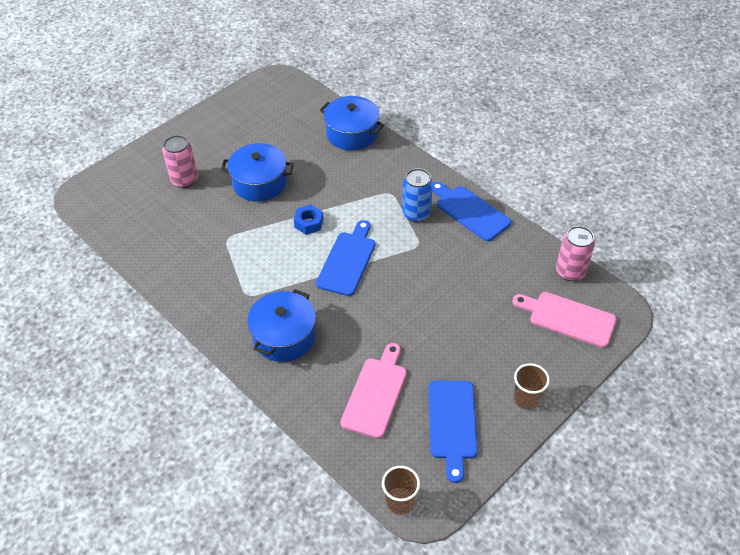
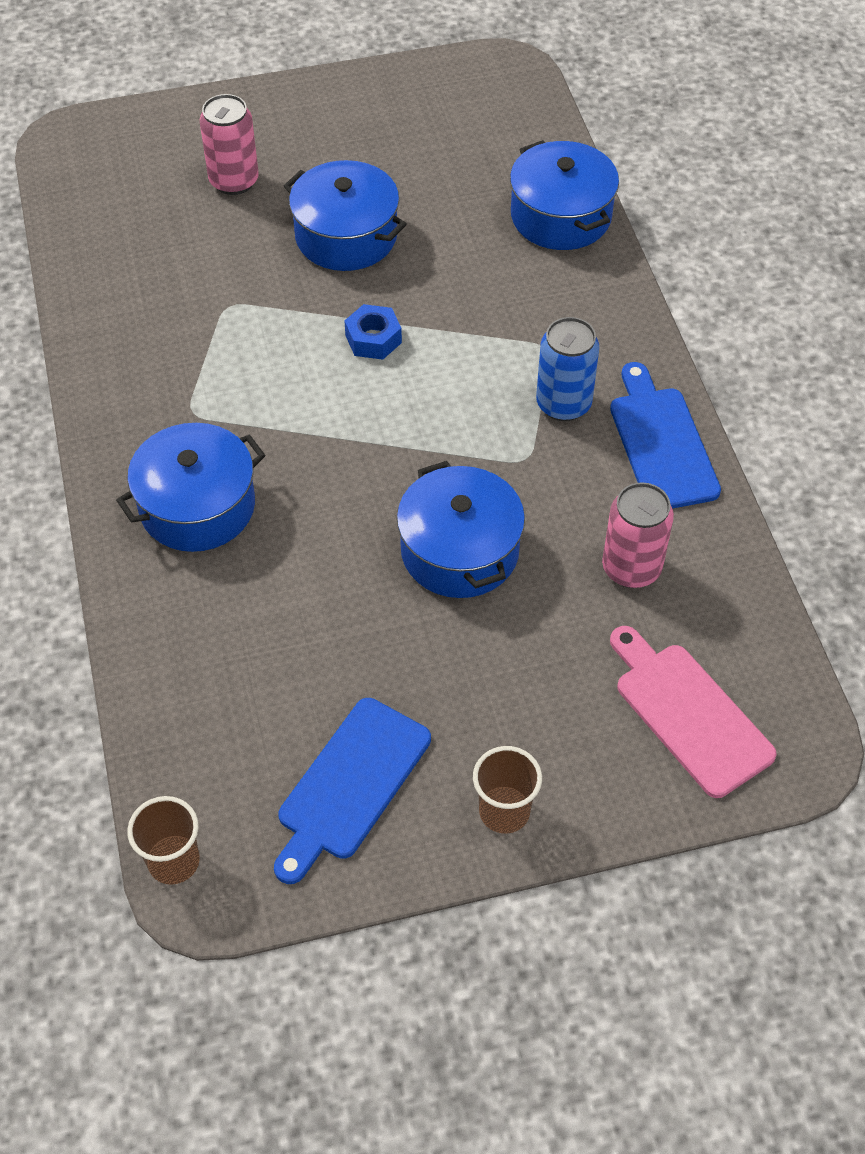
camera: 30 degrees right, 5 degrees up
blue cutting board [316,220,375,296] -> none
pink cutting board [341,343,407,439] -> none
pink can [556,226,595,281] -> pink can moved to [602,482,674,588]
none -> blue pot [397,461,525,598]

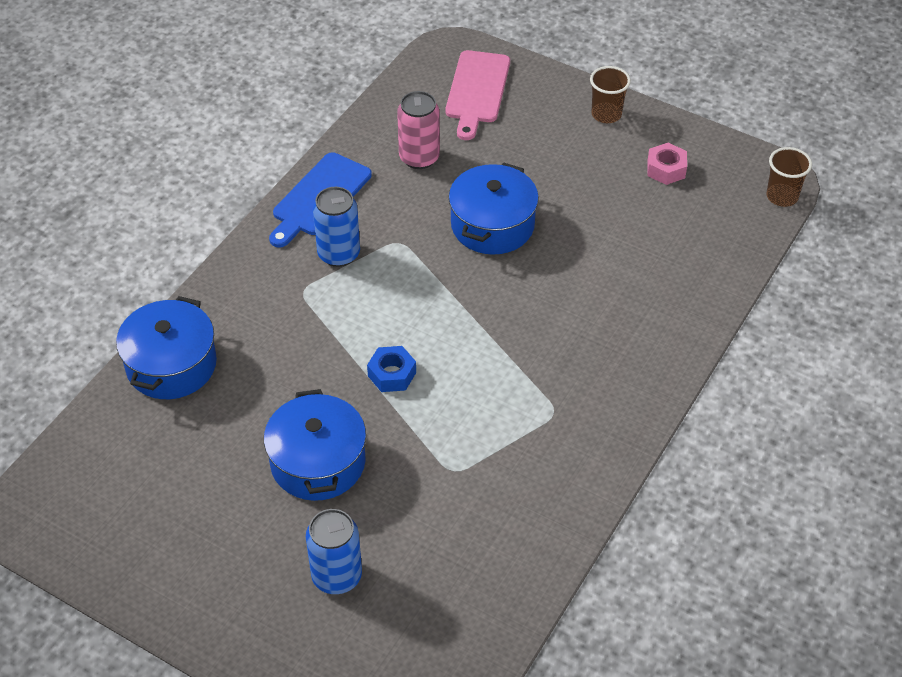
camera: 135 degrees left, 5 degrees down
blue pot [116,423,265,552] -> none
pink can [200,94,259,195] -> blue can [306,509,362,594]
blue cutting board [274,698,431,884] -> pink nut [647,143,687,185]

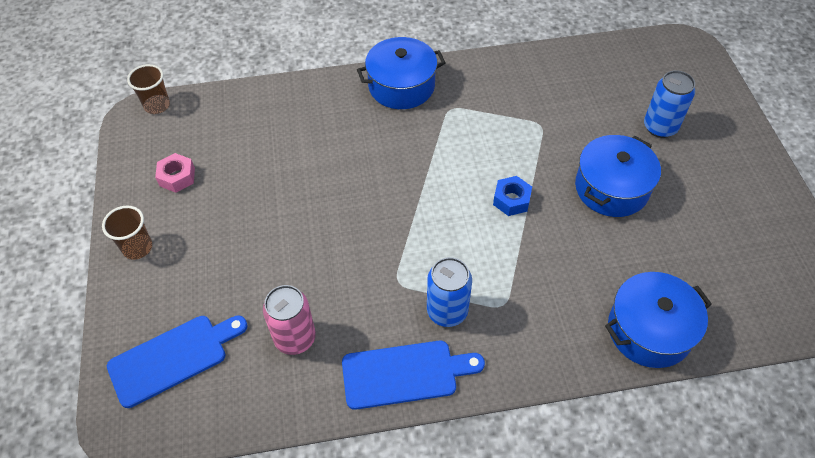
camera: 130 degrees left, 5 degrees up
pink cutting board [445,50,510,140] -> blue cutting board [107,316,248,408]
blue pot [449,163,539,255] -> blue pot moved to [357,37,445,109]

